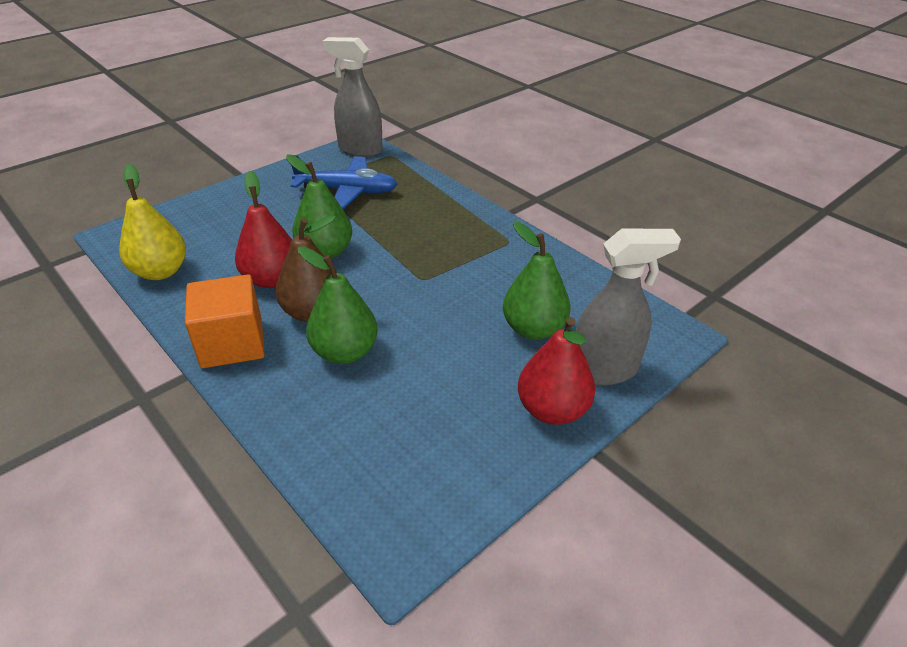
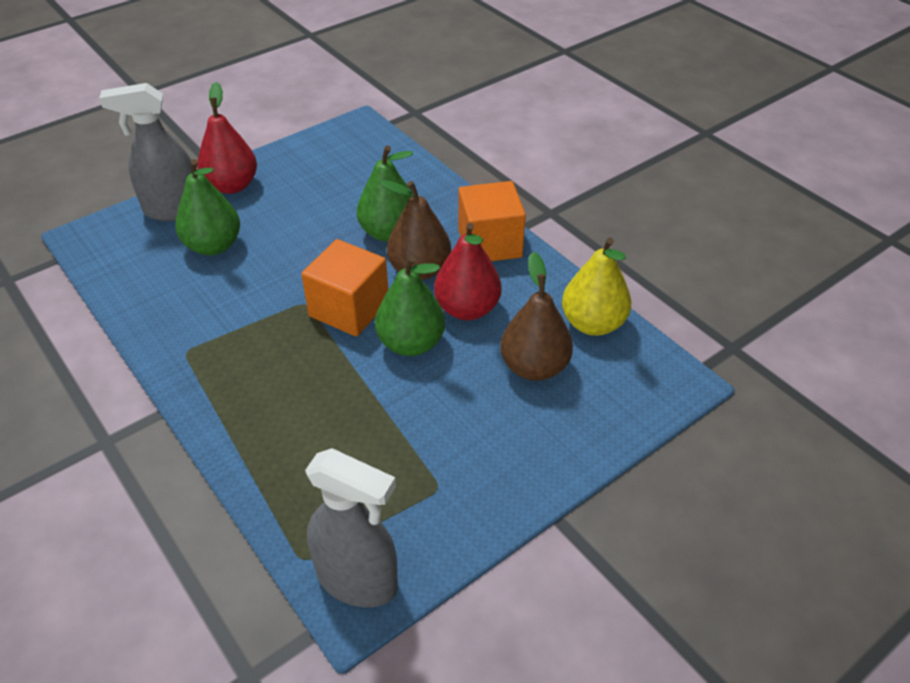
camera: 175 degrees left, 5 degrees up
blue plane [290,155,398,209] -> none
none -> orange cube [301,239,388,337]
none -> brown pear [500,252,573,381]

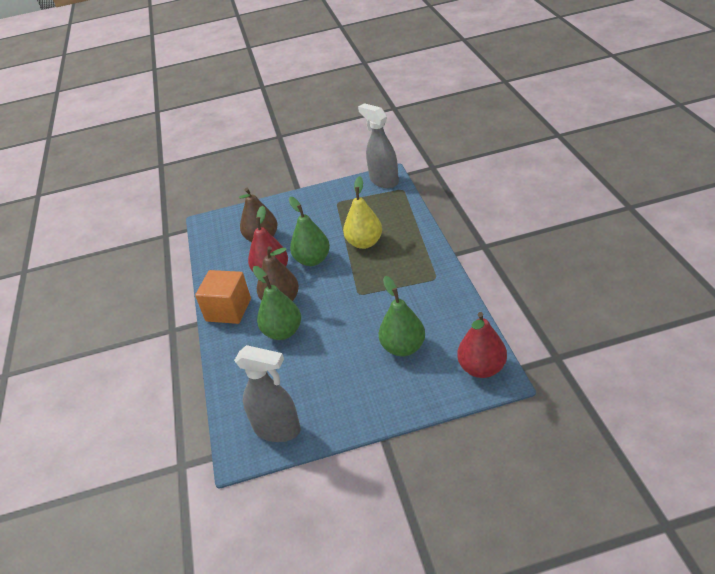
camera: 150 degrees left, 5 degrees down
grey spray bottle [99,83,192,221] -> grey spray bottle moved to [234,345,301,442]
red pear [197,82,257,194] -> red pear moved to [457,312,507,378]
orange cube [301,239,388,337] -> none
yellow pear [562,237,631,336] -> yellow pear moved to [343,176,382,249]

